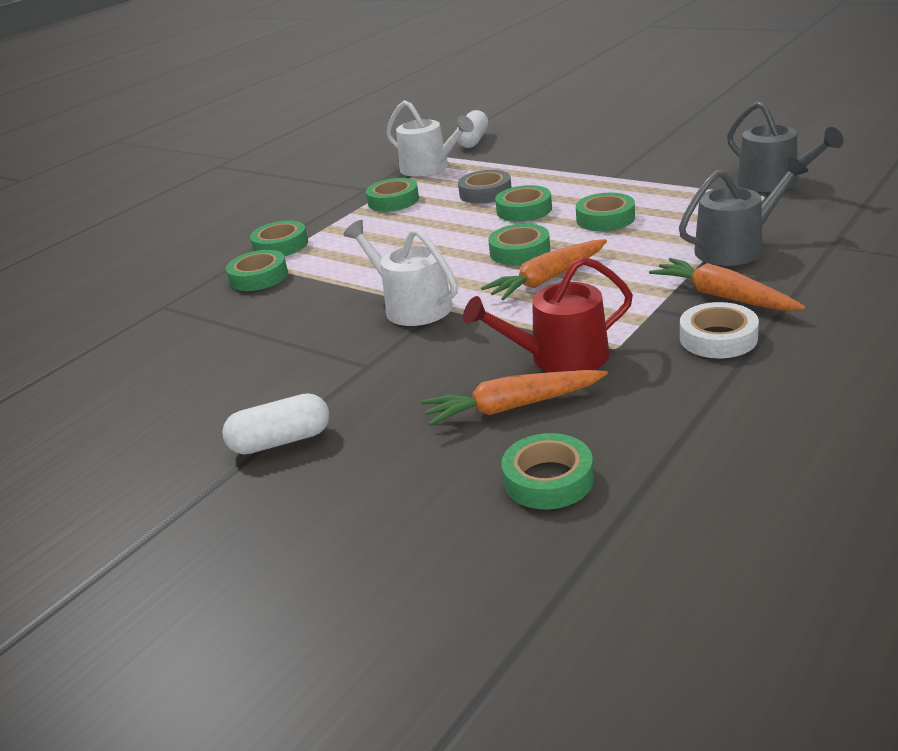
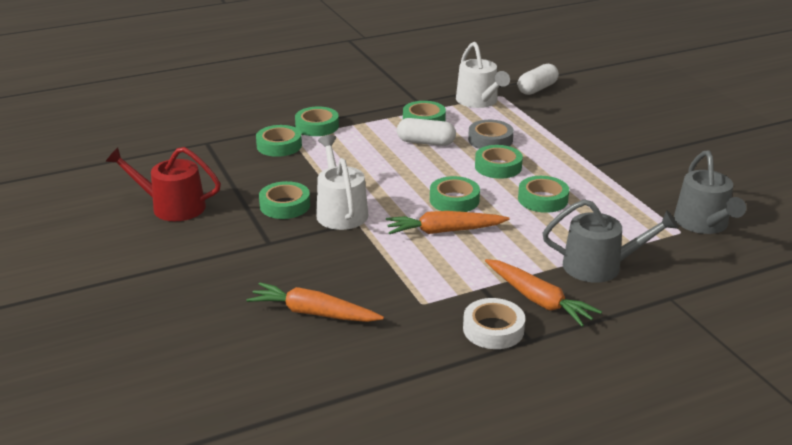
camera: 25 degrees right, 0 degrees up
white capsule [222,393,329,454] -> white capsule moved to [397,118,456,146]
red watering can [463,256,633,372] -> red watering can moved to [106,147,221,221]
green tape [501,433,594,509] -> green tape moved to [259,181,310,219]
orange carrot [649,258,806,311] -> orange carrot turned 150 degrees clockwise [485,259,602,327]

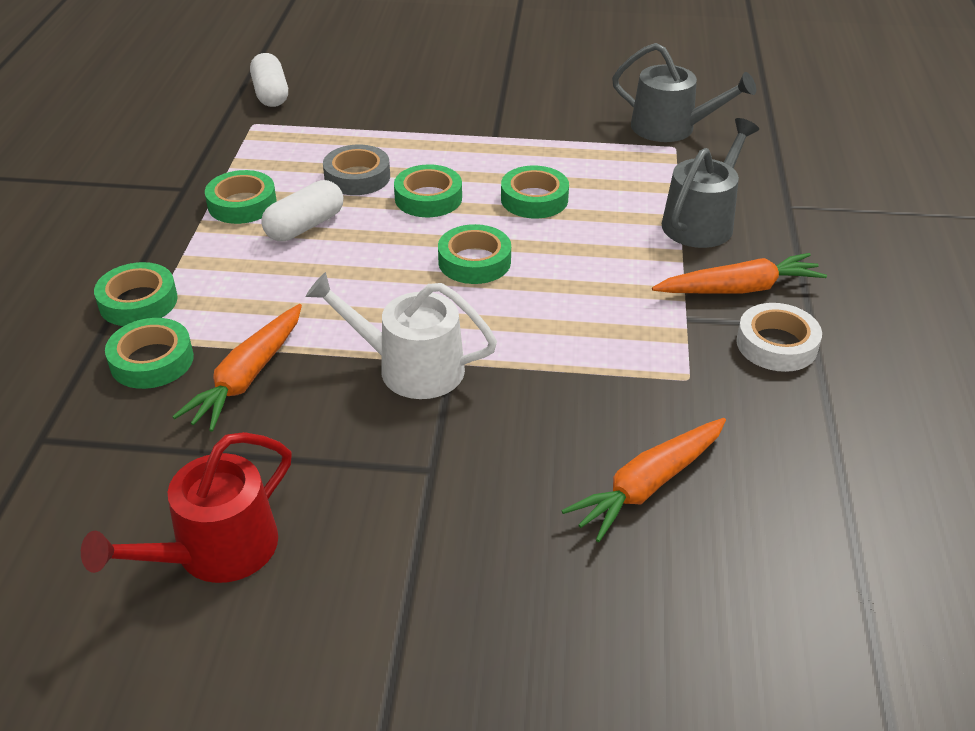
camera: 60 degrees left, 10 degrees up
green tape [259,181,310,219] -> none
orange carrot [386,211,510,234] -> orange carrot moved to [172,304,302,432]
white watering can [456,42,510,108] -> none

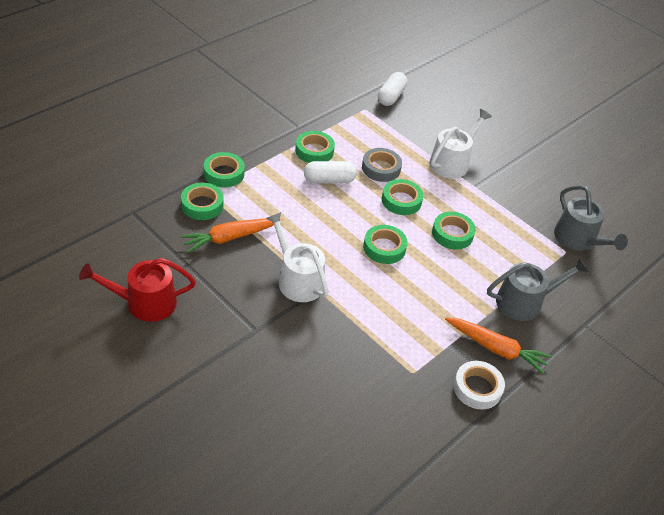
camera: 35 degrees right, 5 degrees up
orange carrot [562,418,726,542] -> none
none -> white watering can [429,109,492,179]

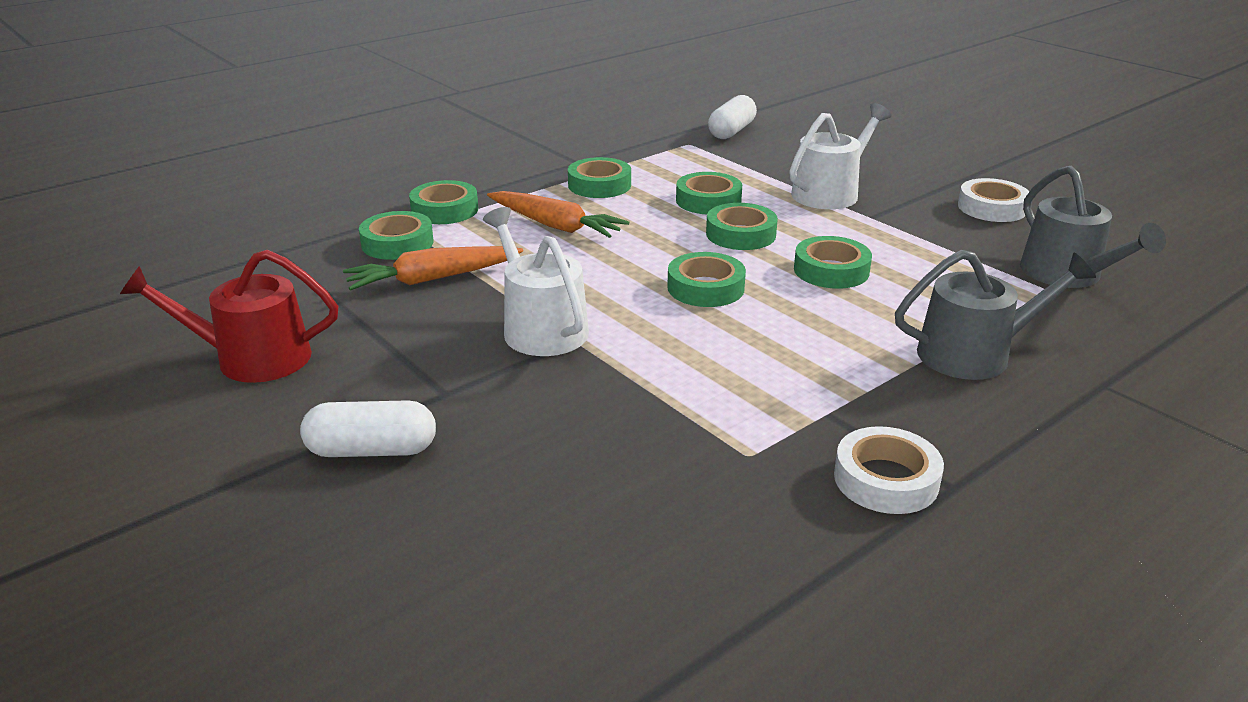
camera: 10 degrees right, 15 degrees down
white capsule [304,161,357,183] -> white capsule moved to [300,400,436,457]
grey tape [362,148,402,182] -> green tape [676,172,742,214]
orange carrot [445,318,552,375] -> orange carrot moved to [487,191,629,238]
none -> white tape [958,178,1029,222]

